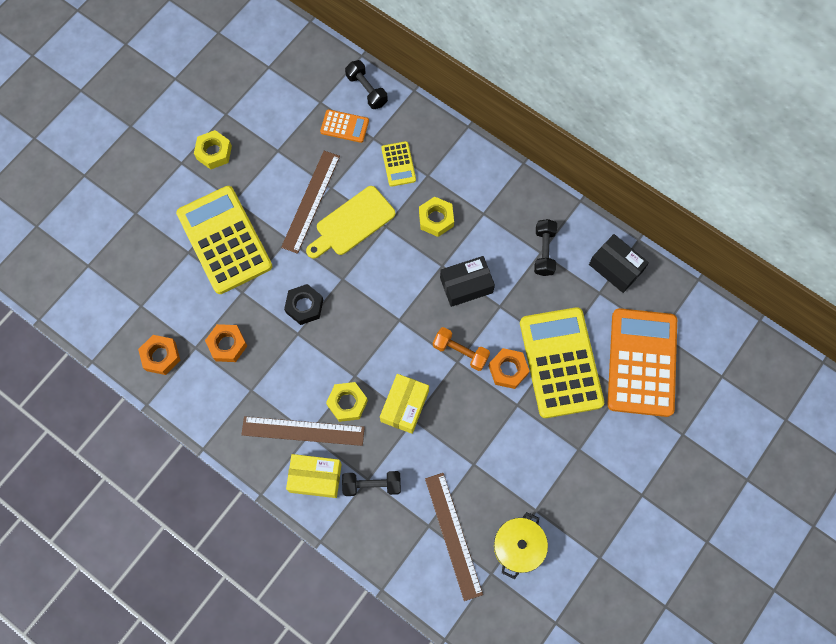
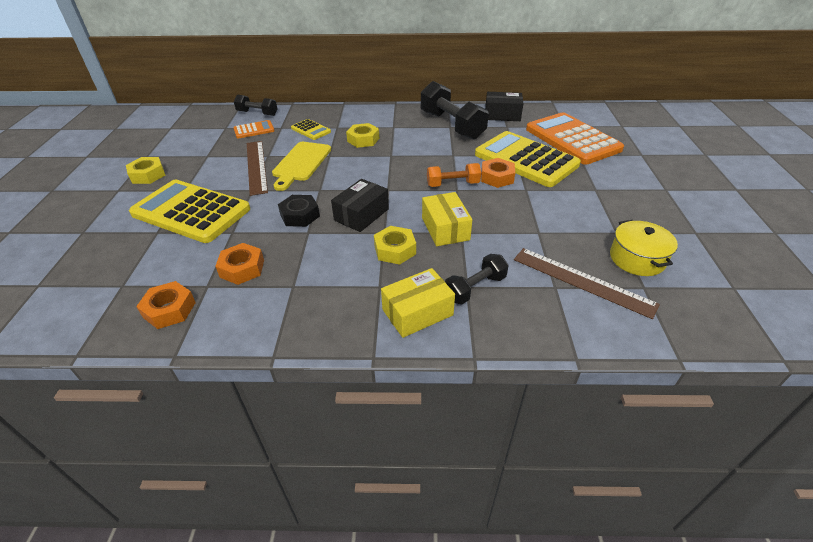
camera: 35 degrees left, 30 degrees down
brown ruler [241,416,365,446] -> none
black box [440,256,495,307] -> black box moved to [331,179,389,232]
black dumbbell [534,219,557,276] -> black dumbbell [421,81,489,140], size x1.82

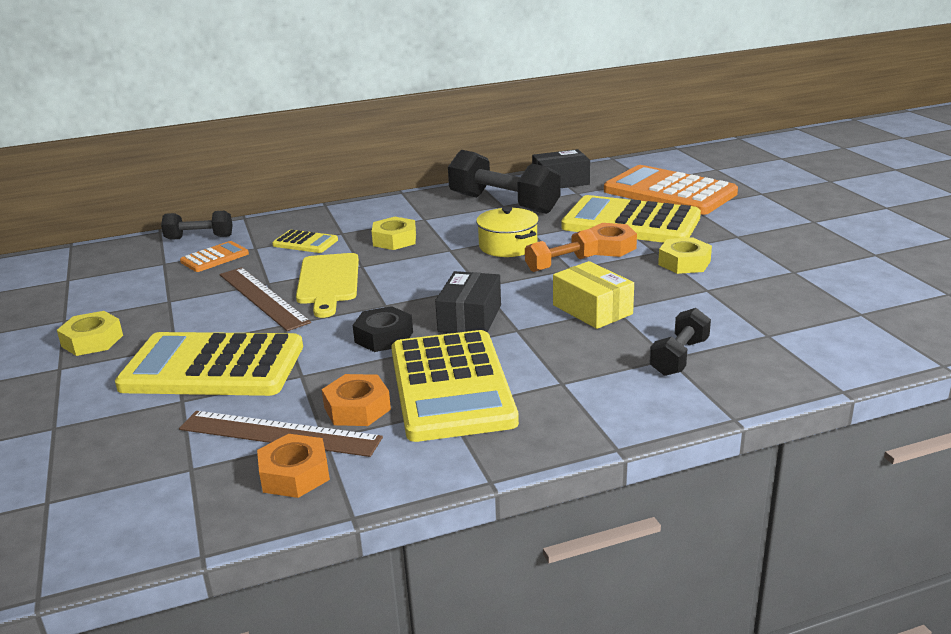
camera: 20 degrees left, 15 degrees down
yellow nut [374,226,416,265] -> yellow nut moved to [658,237,712,274]
yellow box [381,268,455,338] -> none
brown ruler [514,248,660,319] -> brown ruler moved to [179,411,383,457]
yellow pot [610,220,678,276] -> yellow pot moved to [476,207,539,257]
none -> yellow calculator [391,330,519,442]

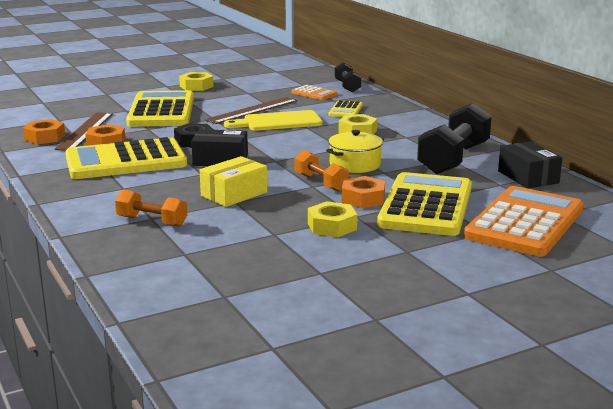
camera: 80 degrees right, 5 degrees down
black dumbbell [649,308,711,376] -> orange dumbbell [115,189,187,227]

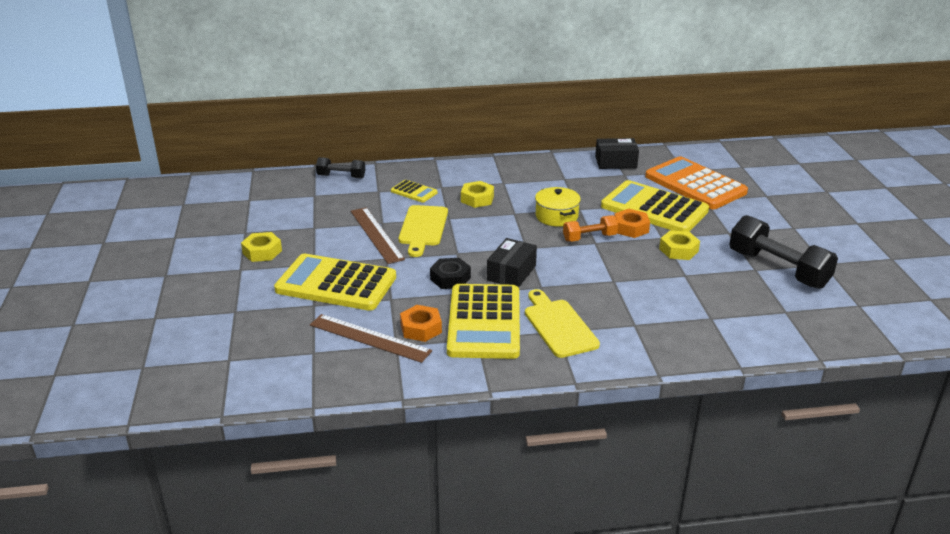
camera: 70 degrees left, 10 degrees up
orange nut [23,119,65,144] -> none
orange dumbbell [115,189,187,227] -> none
yellow box [200,156,267,207] -> none
orange calculator [291,85,337,100] -> none
black dumbbell [417,103,492,174] -> black dumbbell moved to [729,215,838,289]
none -> yellow cutting board [525,289,600,358]

